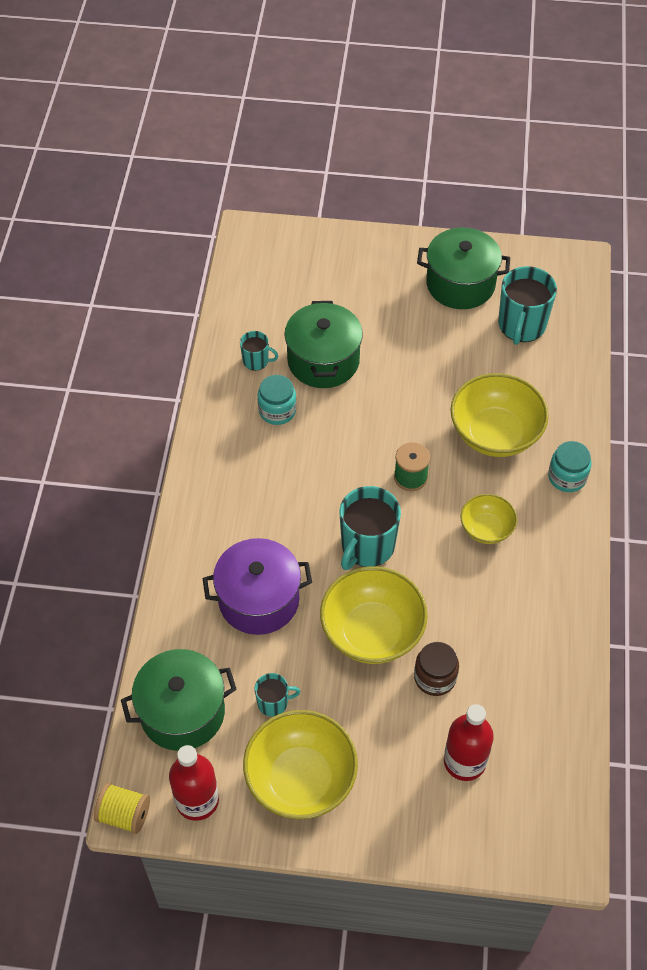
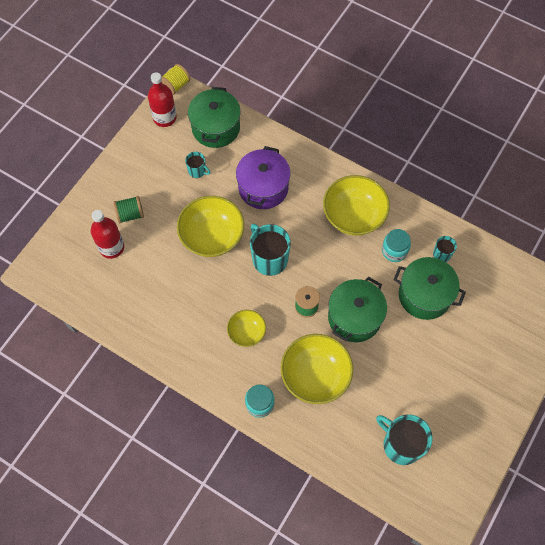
camera: 115 degrees right, 10 degrees up
yellow bowl [243,710,358,819] -> yellow bowl moved to [323,175,390,236]
turquoise mug [255,673,300,717] -> turquoise mug turned 75 degrees counterclockwise [185,152,211,178]
brown jar [414,642,459,696] -> none
green pot [417,227,510,309] -> green pot moved to [328,277,387,342]
none -> green spool [113,196,144,224]

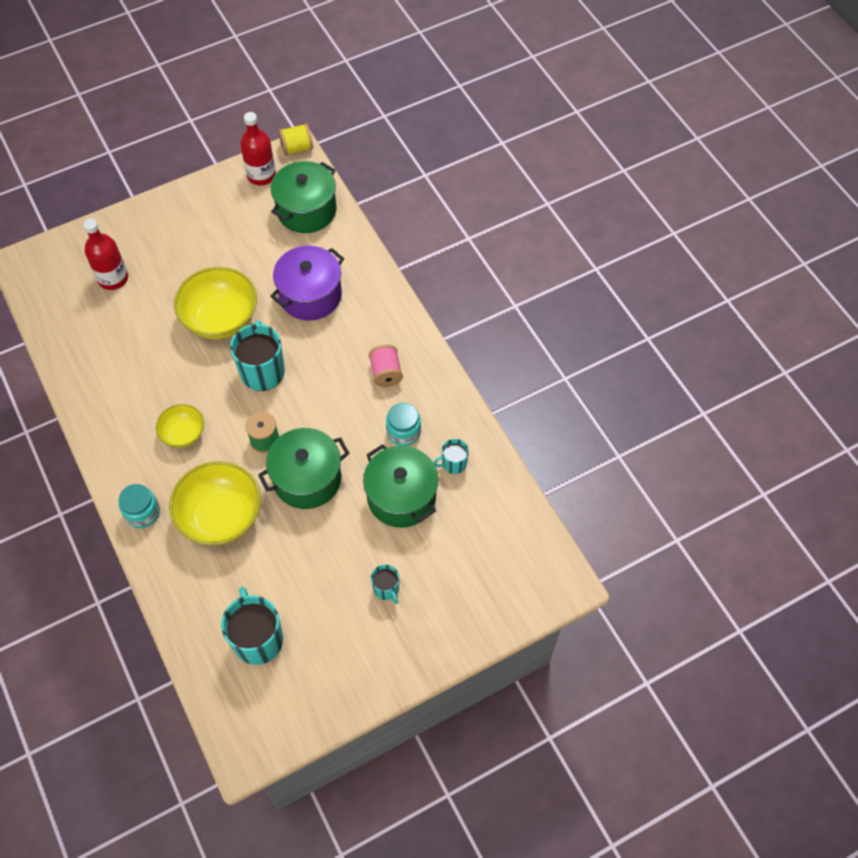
camera: 30 degrees right, 5 degrees down
green spool [113,196,144,224] -> none
turquoise mug [185,152,211,178] -> turquoise mug moved to [371,564,400,604]
yellow bowl [323,175,390,236] -> pink spool [369,344,403,387]

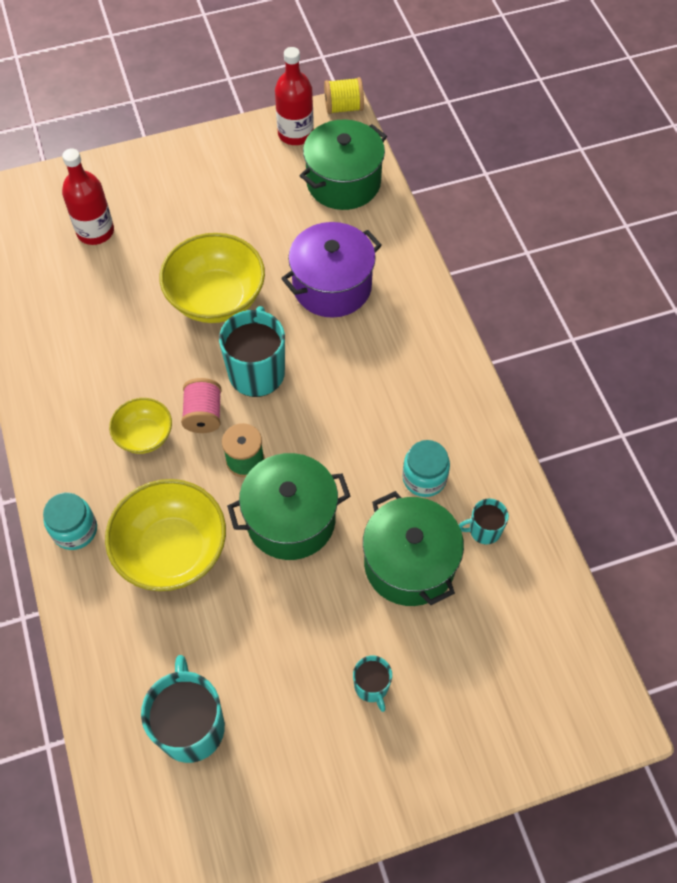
camera: 10 degrees right, 0 degrees up
pink spool [369,344,403,387] -> pink spool moved to [181,378,222,433]

